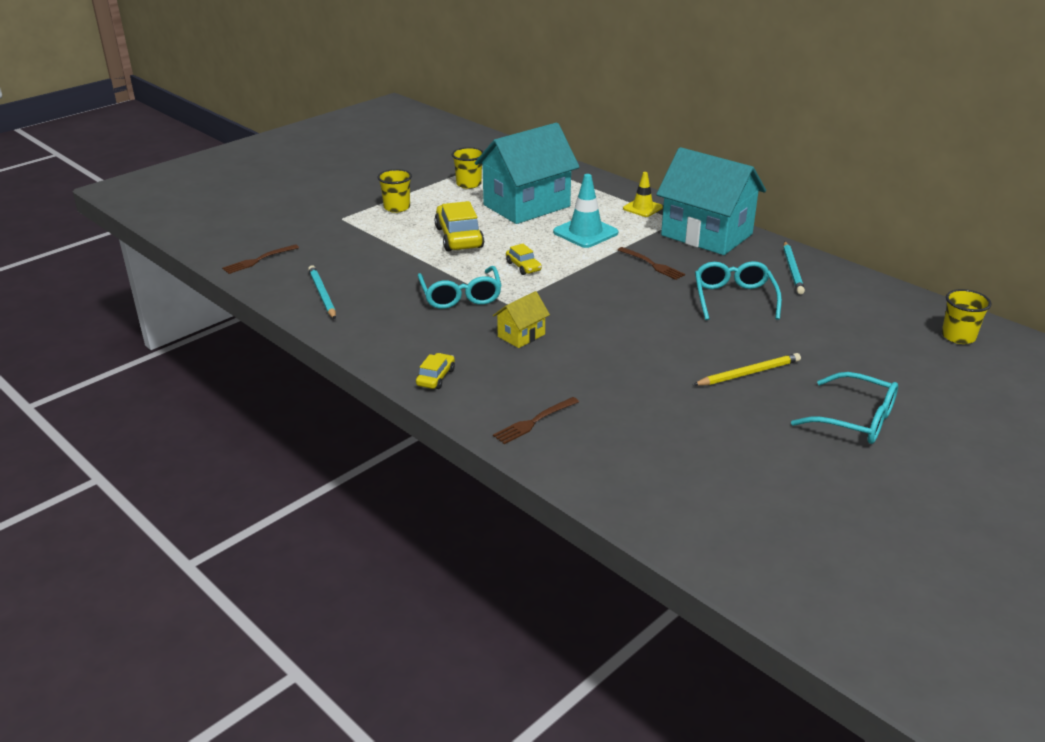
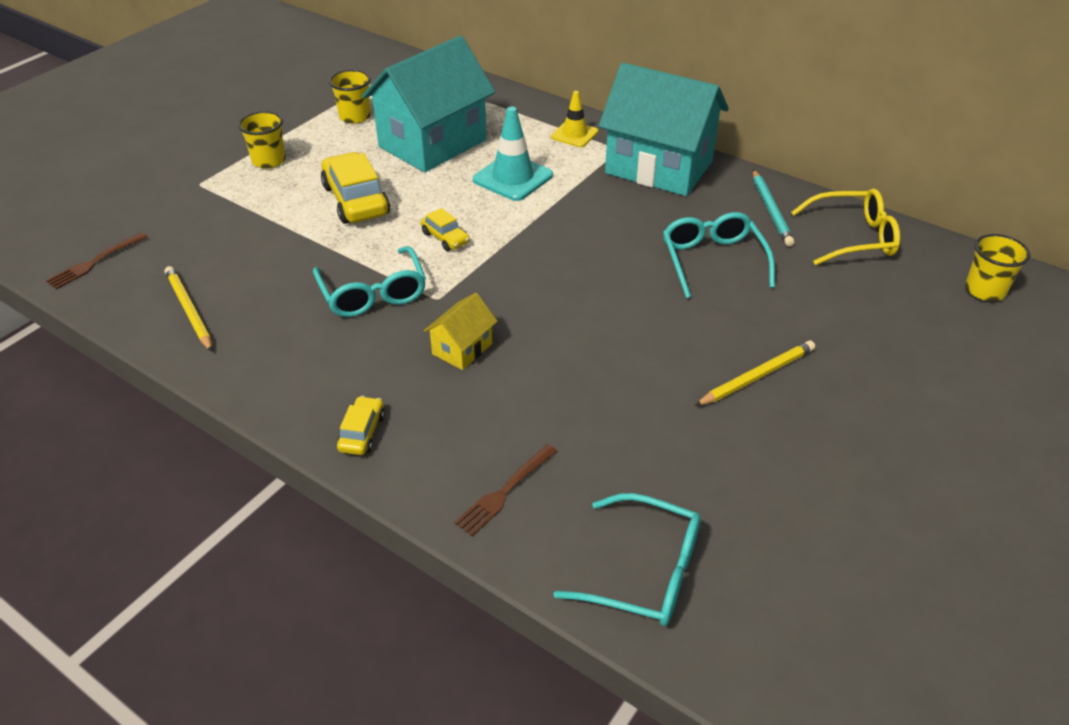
camera: 10 degrees left, 10 degrees up
turquoise pencil [308,265,336,319] -> yellow pencil [165,266,212,352]
brown fork [618,247,685,280] -> none
turquoise glasses [791,372,898,444] -> turquoise glasses moved to [553,493,701,626]
none -> yellow glasses [791,188,900,265]

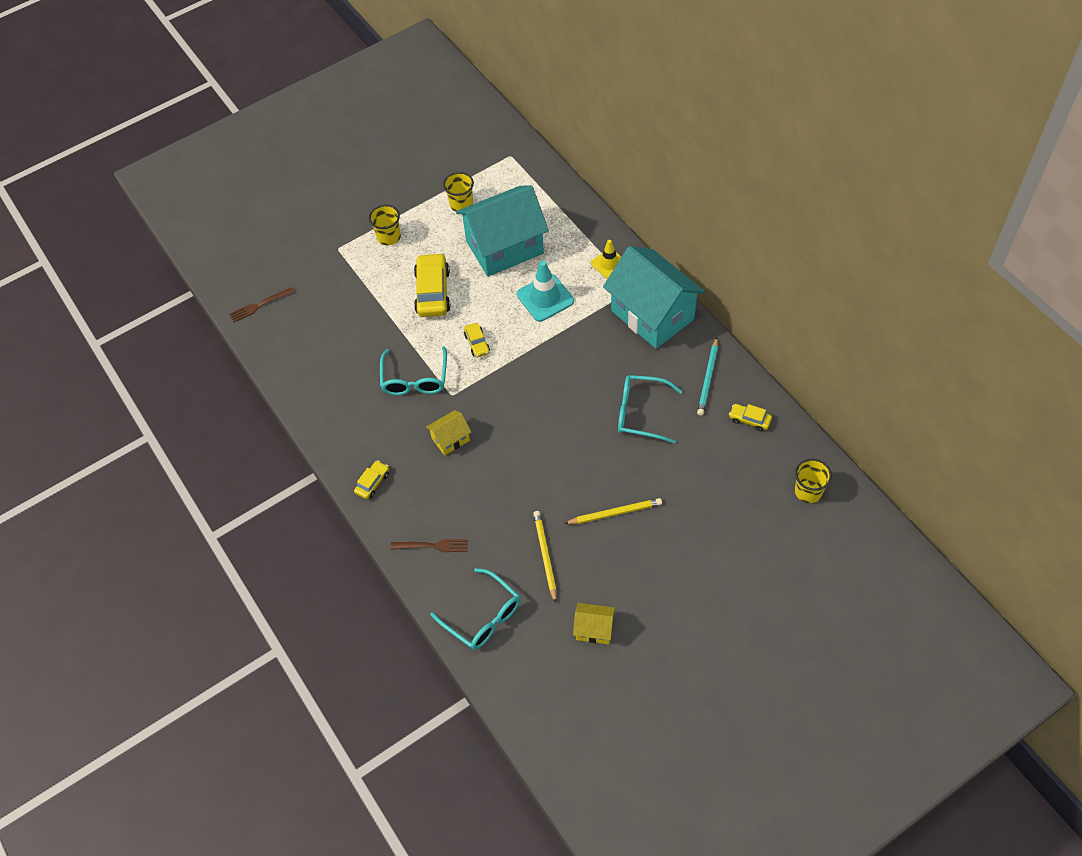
camera: 25 degrees right, 15 degrees up
yellow pencil [165,266,212,352] -> yellow pencil moved to [533,511,557,603]
brown fork [454,444,557,536] -> brown fork turned 150 degrees counterclockwise [391,539,468,552]
turquoise glasses [663,212,775,298] -> turquoise glasses turned 90 degrees counterclockwise [618,375,683,444]
yellow glasses [791,188,900,265] -> yellow car [729,404,772,431]
none -> yellow house [573,603,615,644]

